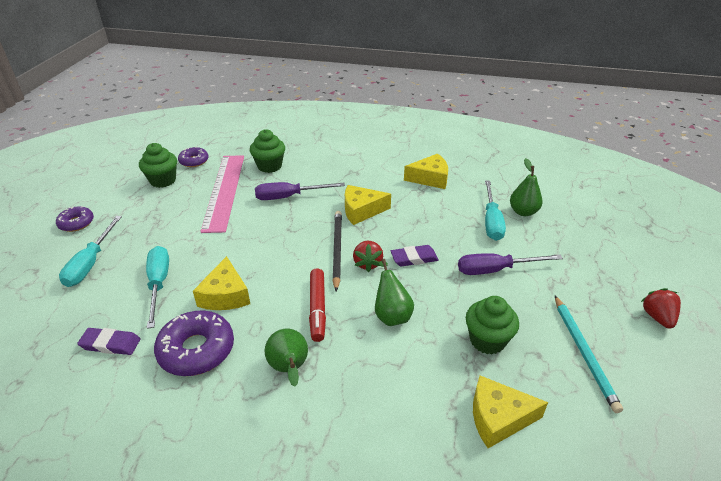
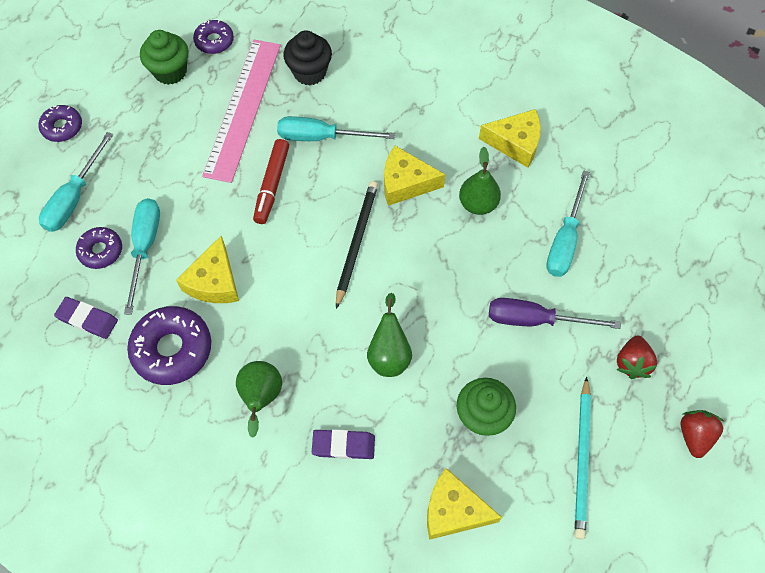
camera: 15 degrees right, 25 degrees up
green cupcake [250,129,285,173] -> black cupcake [283,30,332,85]
purple screwdriver [255,182,345,200] -> turquoise screwdriver [277,116,395,141]
red marker [309,268,326,342] -> red marker moved to [253,139,289,224]
red strawberry [353,241,383,272] -> red strawberry moved to [616,335,657,379]
purple eraser [391,245,439,266] -> purple eraser moved to [312,429,375,459]
green pear [510,158,543,216] -> green pear moved to [459,147,501,215]
none -> purple donut [76,227,122,269]

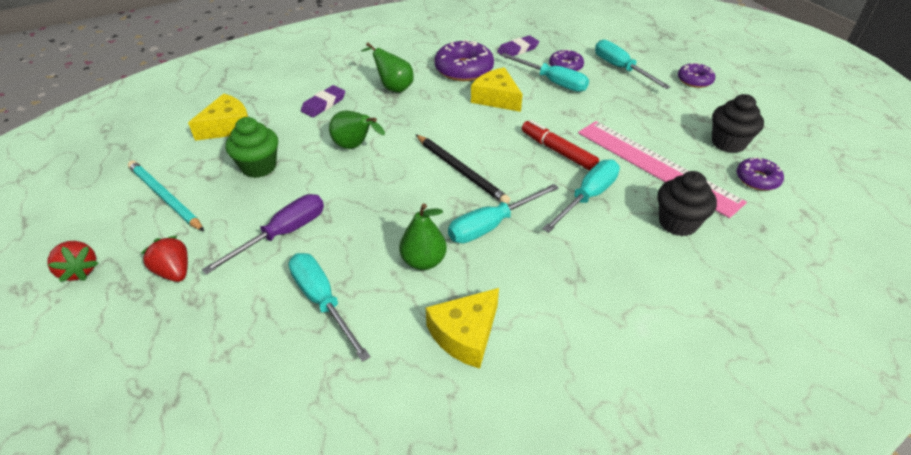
camera: 125 degrees right, 20 degrees down
green cupcake [140,30,189,85] -> black cupcake [712,94,764,153]
yellow cheese [384,146,445,206] -> turquoise screwdriver [448,184,559,243]

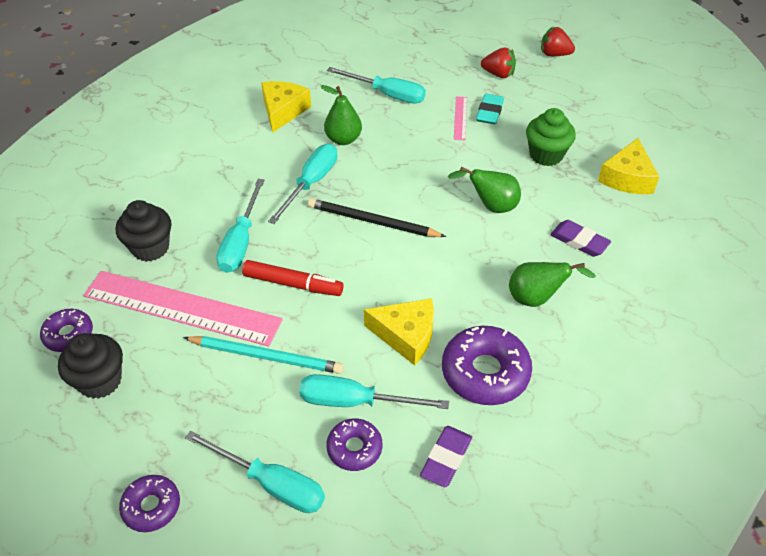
camera: 150 degrees right, 5 degrees up
turquoise pencil [128,160,204,231] -> turquoise pencil moved to [183,336,343,374]
purple screwdriver [202,194,324,275] -> pink ruler [454,97,467,140]
purple eraser [301,85,345,117] -> purple eraser turned 60 degrees counterclockwise [550,220,611,257]
none -> turquoise eraser [476,94,504,124]

